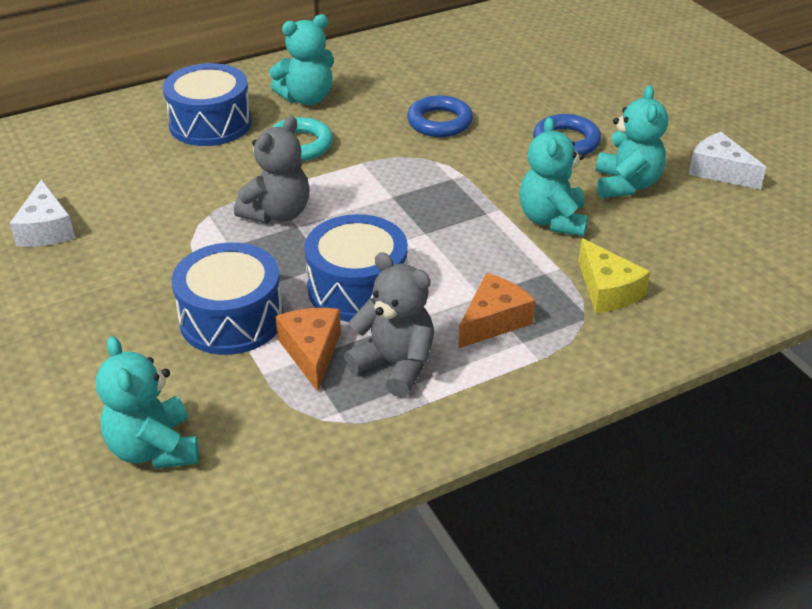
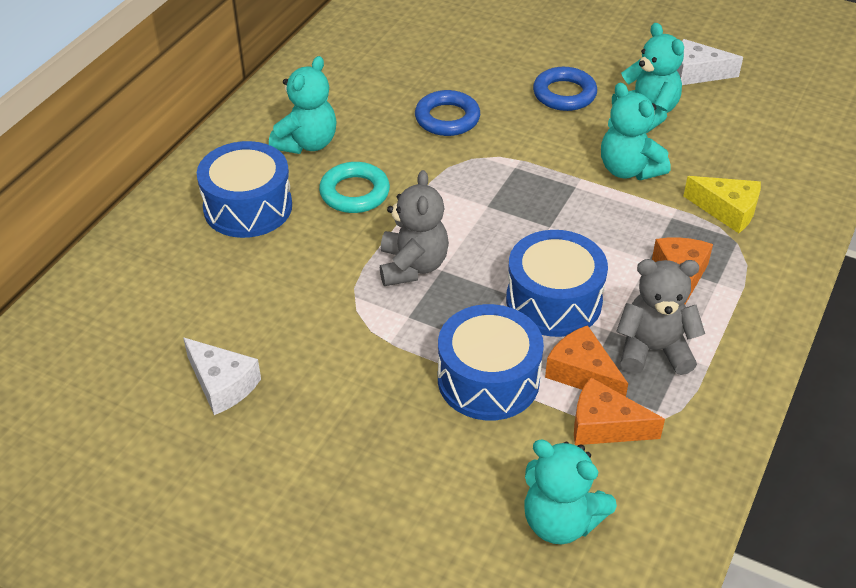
camera: 35 degrees left, 5 degrees up
none -> orange cheese [574,377,665,445]

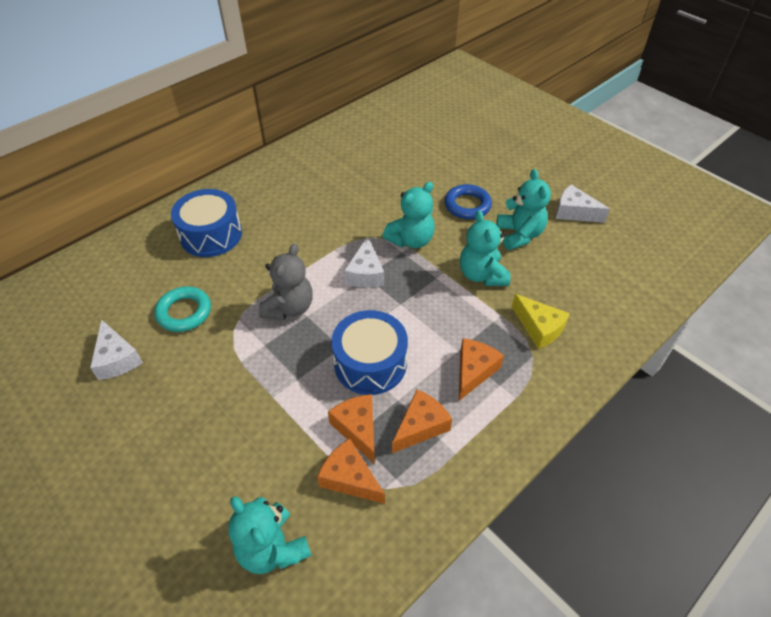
camera: 20 degrees right, 5 degrees up
turquoise teddy bear [269,56,337,154] -> turquoise teddy bear moved to [382,182,435,248]
turquoise ring [319,162,390,213] -> turquoise ring moved to [155,286,211,332]
blue ring [415,90,480,136] -> none
blue drum [438,304,544,420] -> none
grey teddy bear [616,259,705,375] -> orange cheese [392,389,452,453]
none -> white cheese [344,236,384,288]

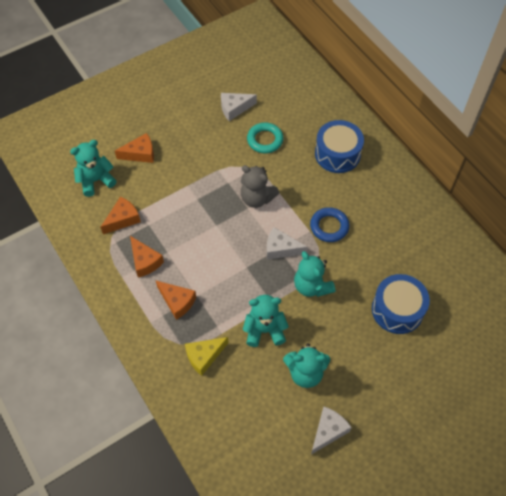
camera: 100 degrees right, 10 degrees up
orange cheese [328,394,375,464] -> orange cheese moved to [115,133,154,163]
blue drum [331,310,408,395] -> blue drum moved to [372,274,430,334]
blue ring [445,184,492,219] -> blue ring moved to [310,207,350,242]

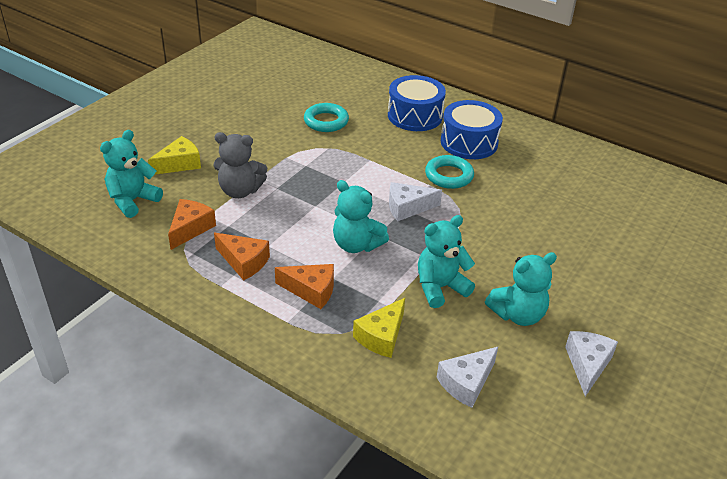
camera: 25 degrees left, 20 degrees down
orange cheese [115,133,154,163] -> yellow cheese [148,136,201,175]
white cheese [221,93,257,121] -> white cheese moved to [437,347,498,408]
grey teddy bear [240,165,279,208] -> grey teddy bear moved to [214,132,267,198]
turquoise teddy bear [294,251,335,297] -> turquoise teddy bear moved to [333,180,389,253]
blue ring [310,207,350,242] -> turquoise ring [425,155,474,189]
blue drum [372,274,430,334] -> blue drum moved to [441,100,503,159]

